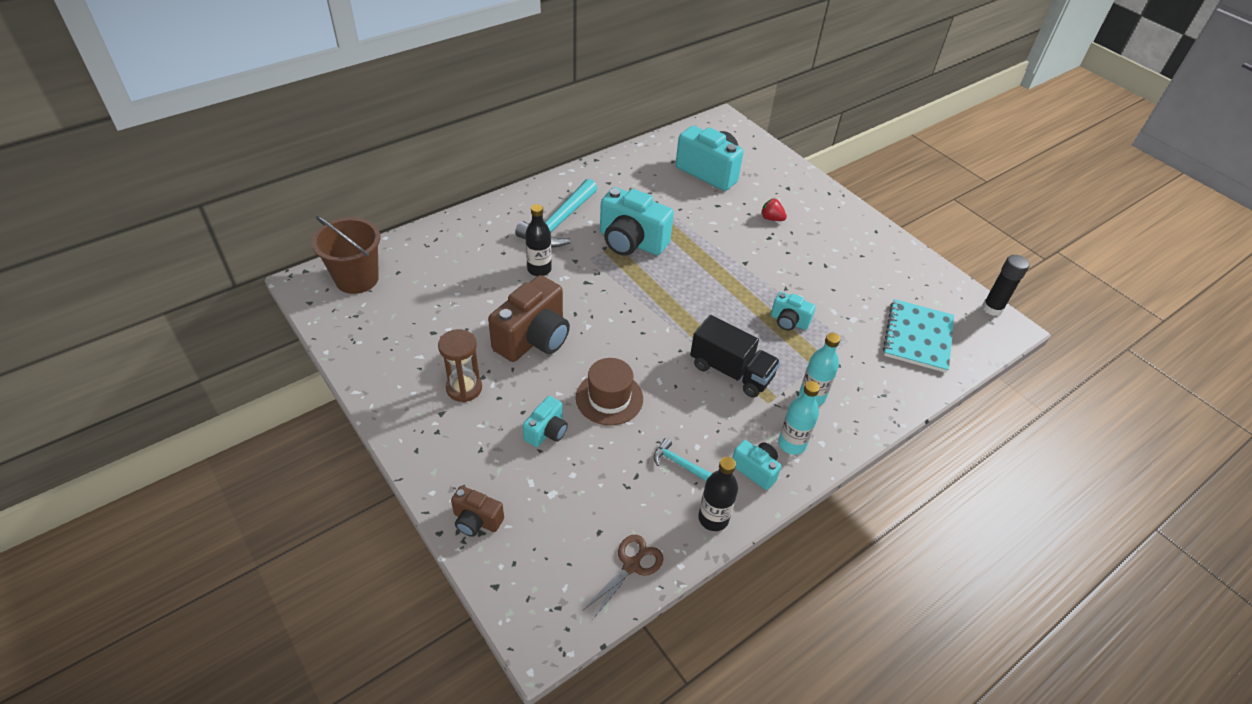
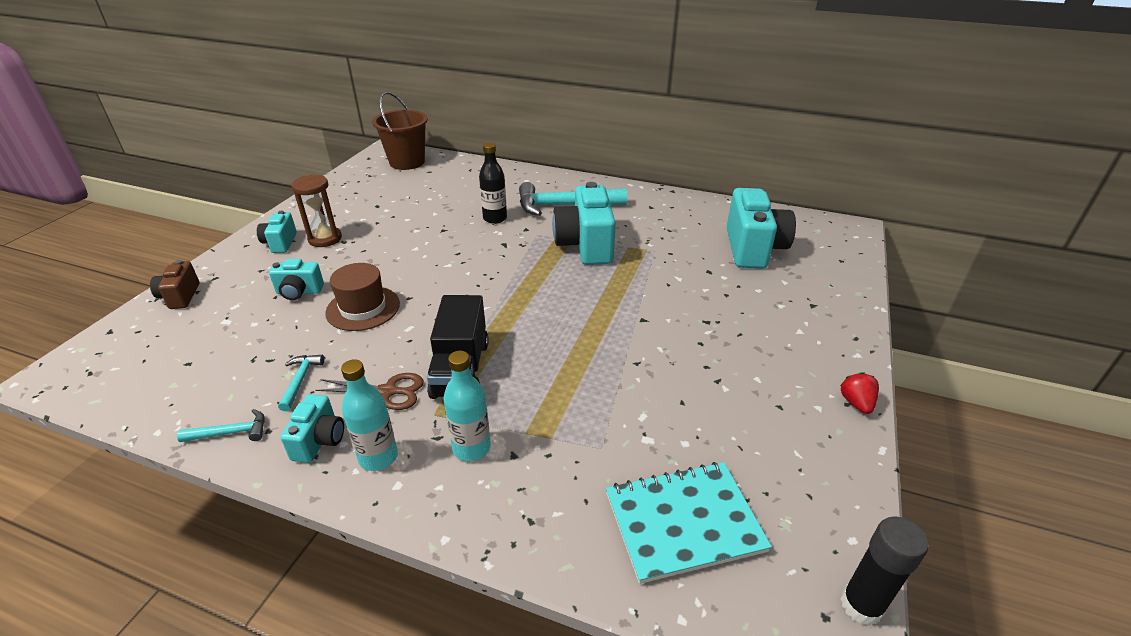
camera: 60 degrees right, 10 degrees down
brown camera [488,275,570,362] -> none
brown scissors [582,535,663,619] -> brown scissors moved to [315,373,424,410]
black bottle [698,457,738,531] -> turquoise hammer [177,409,265,442]
red strawberry [761,198,787,221] -> red strawberry moved to [840,372,879,414]
turquoise camera [771,292,816,331] -> turquoise camera moved to [257,210,297,253]

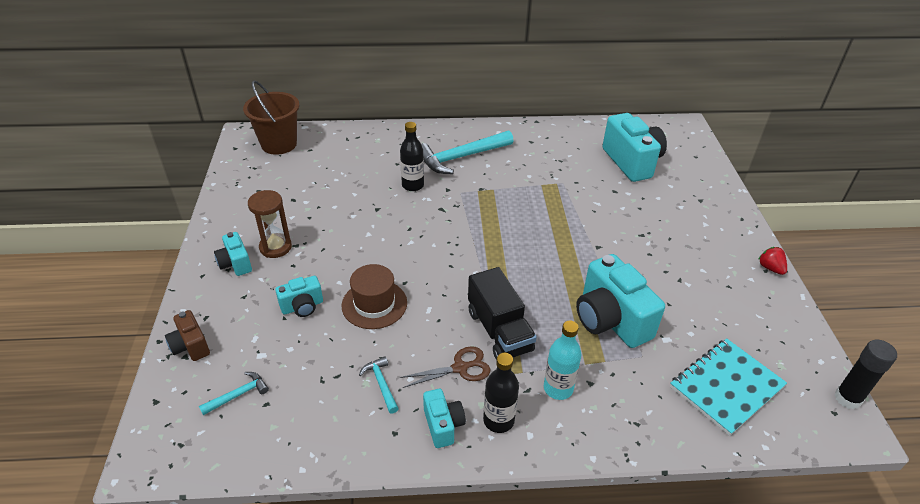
camera: 25 degrees left, 5 degrees up
turquoise hammer [177,409,265,442] -> turquoise hammer moved to [199,372,269,415]
turquoise bottle [341,359,398,471] -> black bottle [483,353,519,433]
turquoise camera [552,182,616,265] -> turquoise camera moved to [576,254,665,348]

